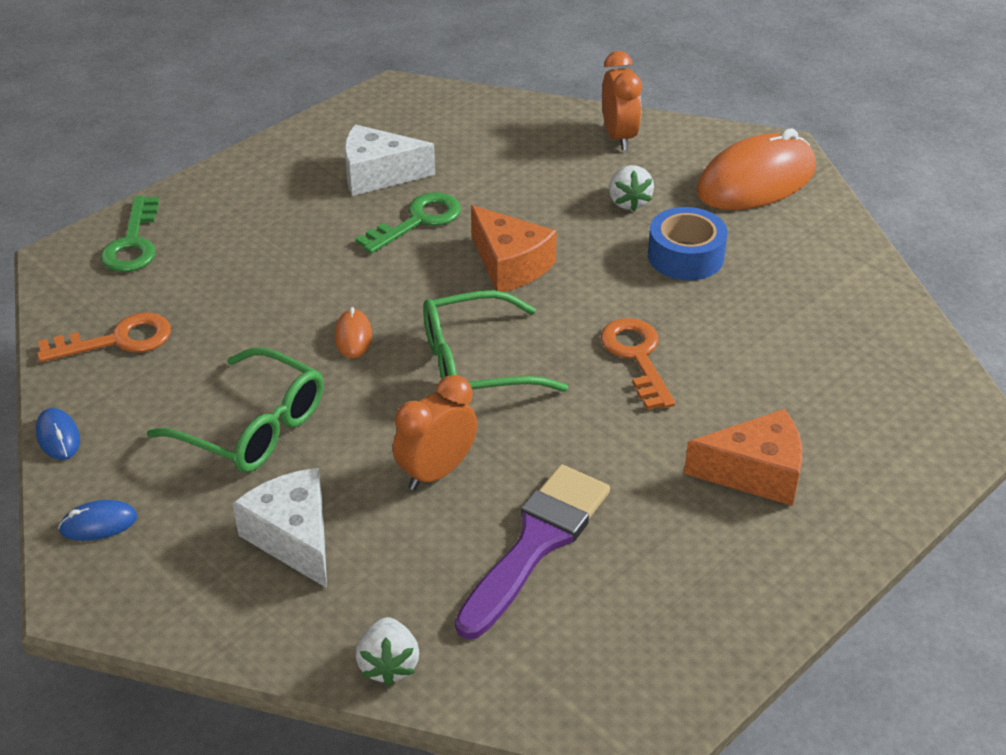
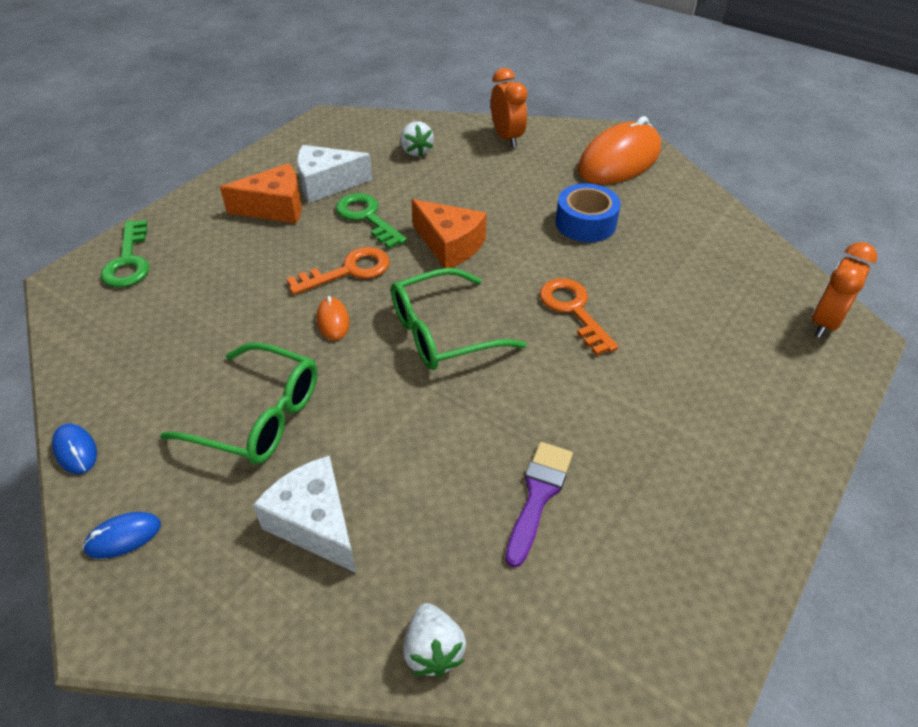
camera: 10 degrees left, 5 degrees up
orange key [37,313,171,362] -> orange key moved to [286,247,390,295]
green key [356,192,461,254] -> green key turned 75 degrees counterclockwise [336,193,407,249]
orange clock [393,375,477,490] -> orange clock moved to [812,242,877,338]
purple brush [455,464,610,640] -> purple brush [505,442,573,568], size x0.67
white strawberry [609,165,654,212] -> white strawberry moved to [400,121,434,157]
orange cheese [684,409,802,506] -> orange cheese moved to [220,163,302,224]

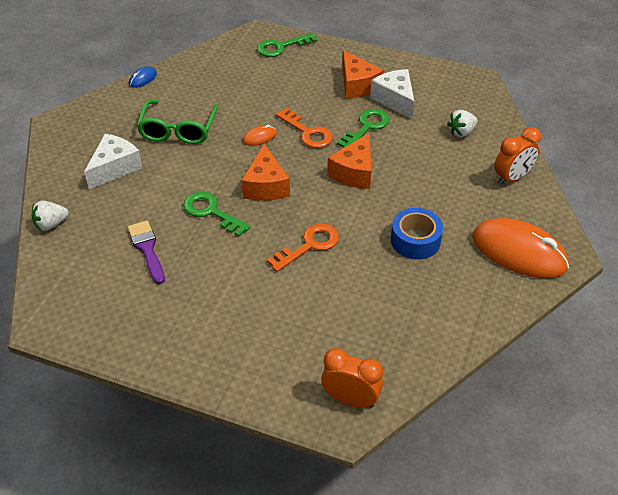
camera: 75 degrees right, 0 degrees up
blue mouse [83,512,161,559] -> none
green glasses [391,268,526,370] -> orange cheese [241,144,290,201]
purple brush [505,442,573,568] -> purple brush turned 120 degrees counterclockwise [128,221,165,284]
none -> green key [183,192,251,237]

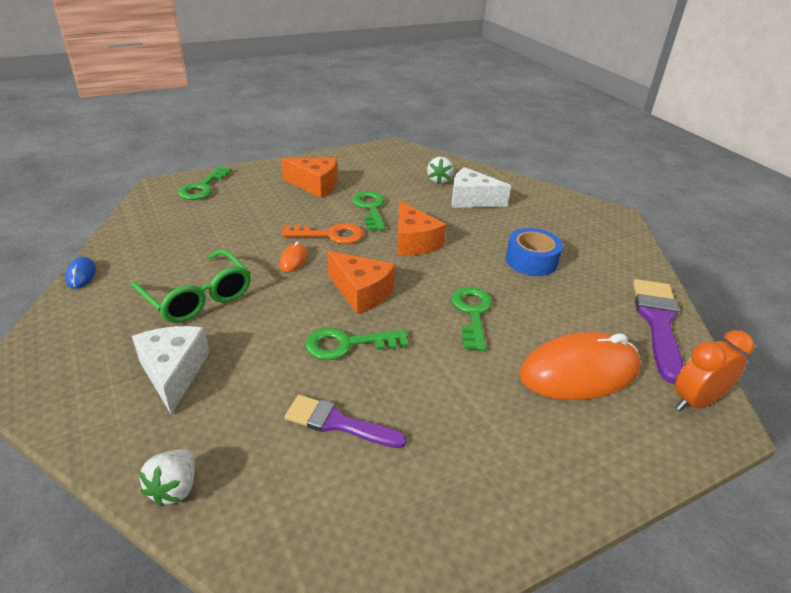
camera: 50 degrees left, 10 degrees down
orange key [267,223,339,272] -> green key [451,287,492,351]
white cheese [370,69,414,119] -> white cheese moved to [452,167,511,208]
orange mouse [472,218,569,278] -> orange mouse moved to [519,332,641,400]
orange clock [494,127,541,185] -> none
none -> purple brush [633,279,683,384]

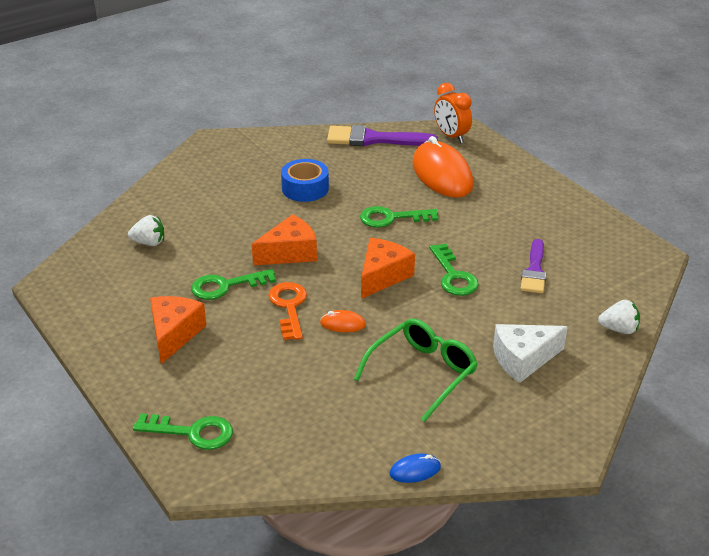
camera: 95 degrees left, 0 degrees up
white cheese [452,167,511,208] -> none

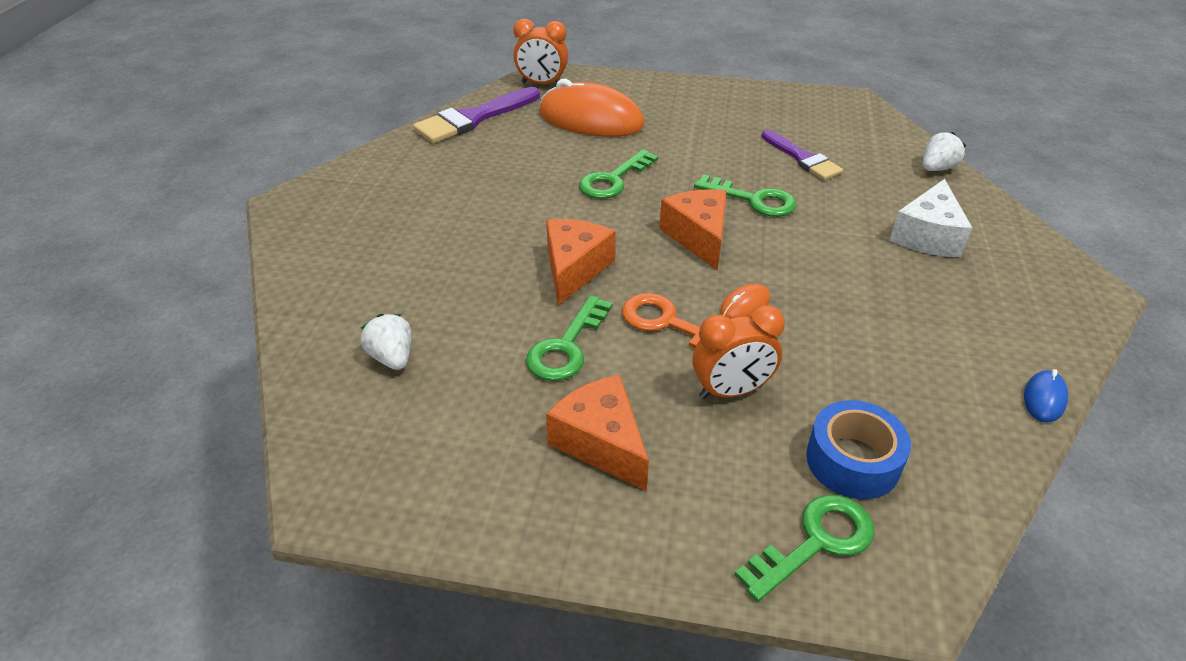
camera: 45 degrees left, 5 degrees up
white strawberry [128,215,164,246] -> white strawberry turned 75 degrees counterclockwise [361,314,411,370]
blue tape [281,159,329,202] -> blue tape moved to [806,400,911,499]
green glasses [354,318,478,422] -> none
none -> orange clock [693,305,785,399]

